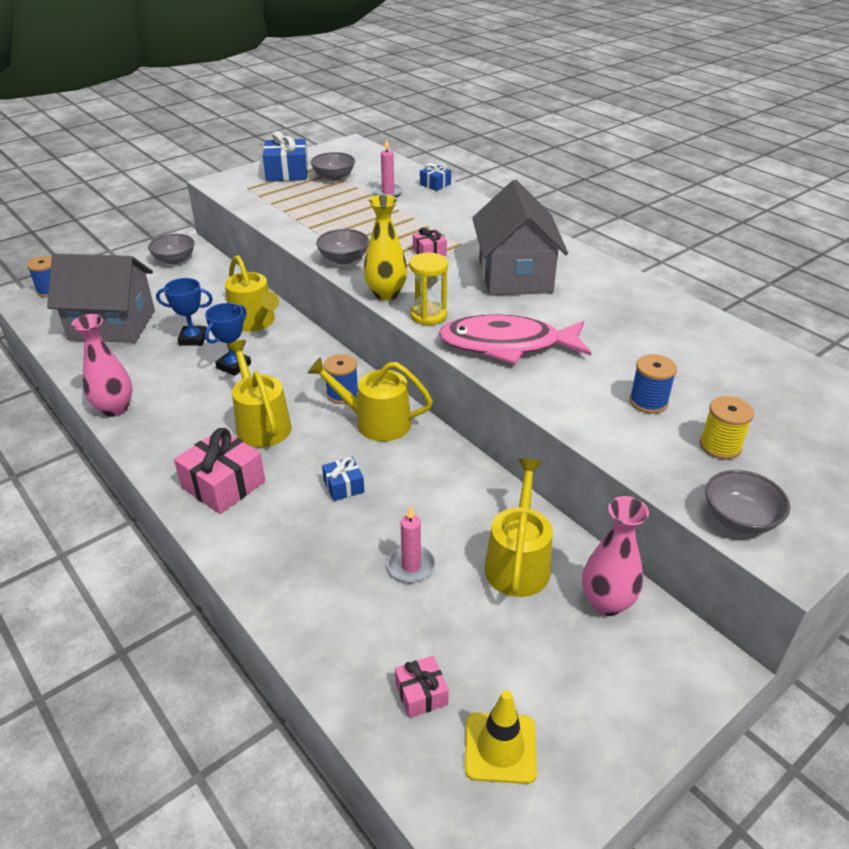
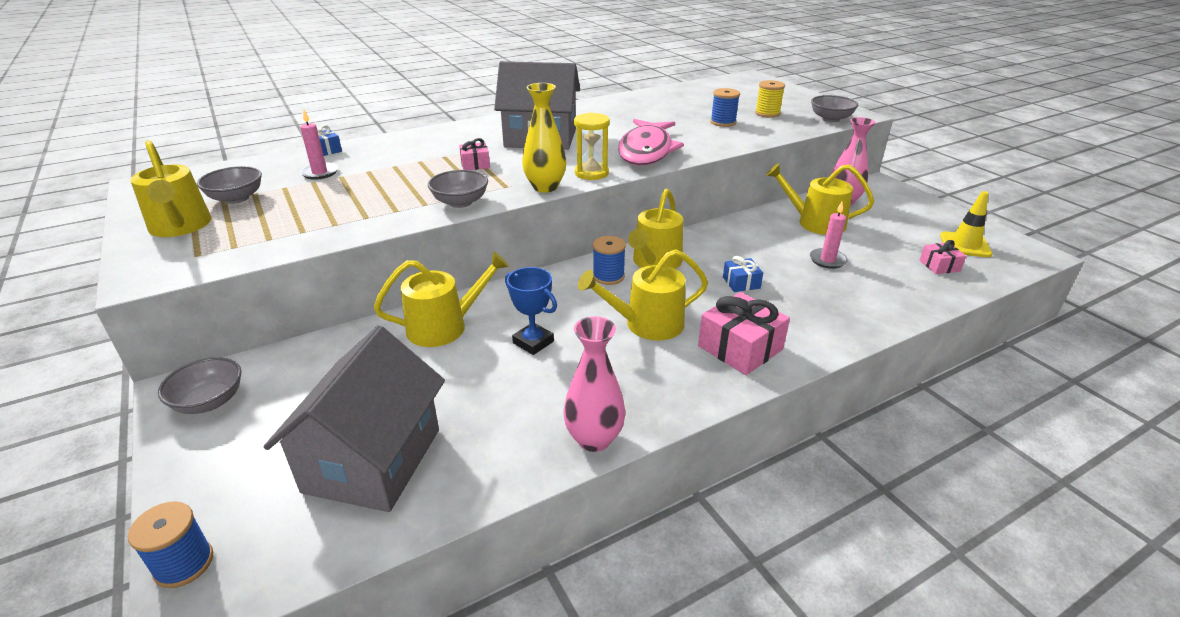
camera: 80 degrees left, 5 degrees down
blue trophy [156,278,213,346] -> none
blue gift [263,131,308,182] -> yellow watering can [130,140,211,237]

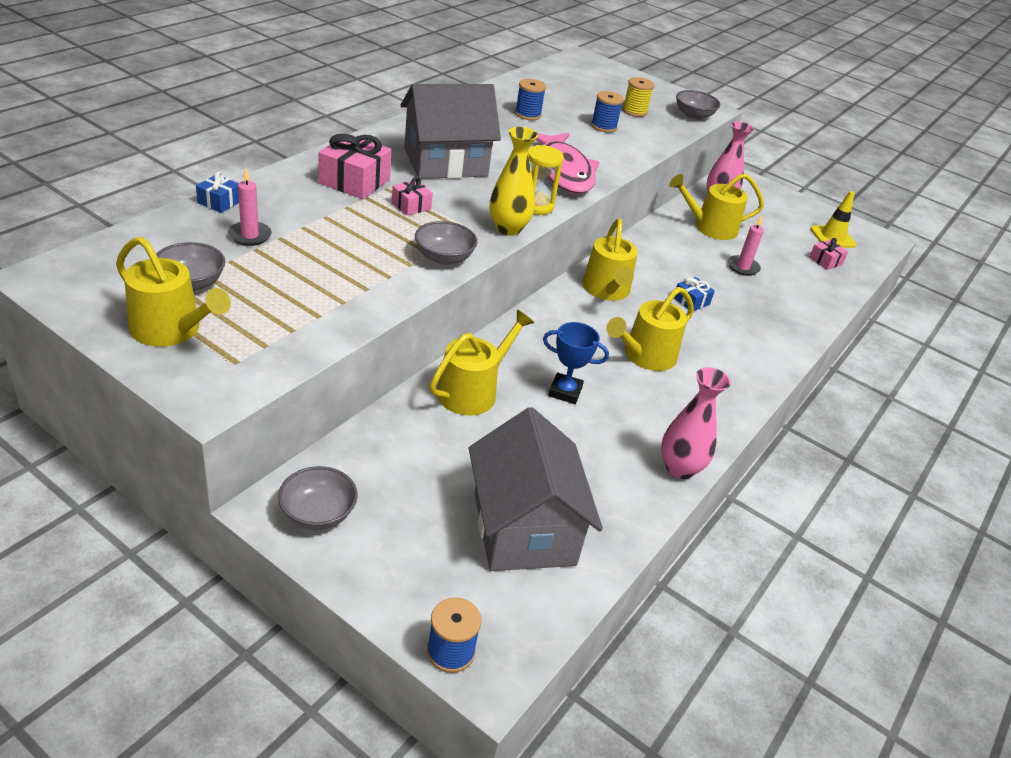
camera: 30 degrees left, 5 degrees up
blue spool [593,236,626,285] -> blue spool moved to [515,79,546,120]
pink gift [698,292,790,375] -> pink gift moved to [319,134,392,199]

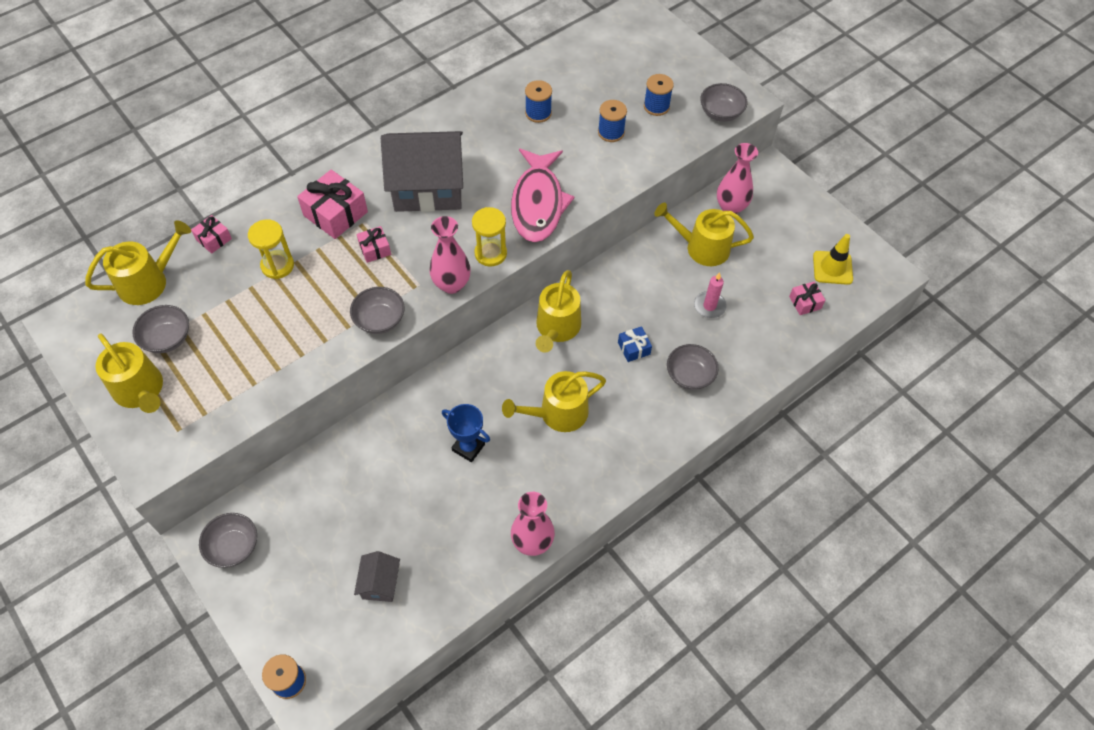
camera: 20 degrees right, 20 degrees up
blue gift [196,171,239,213] -> pink gift [191,215,232,254]
pink candle [228,168,272,246] -> none
yellow watering can [430,310,534,416] -> yellow watering can moved to [85,220,191,305]
grey house [469,407,603,571] -> grey house [354,551,400,602], size x0.46
yellow vase [490,127,538,236] -> pink vase [429,216,471,294]
yellow spool [622,77,654,117] -> blue spool [644,74,674,116]
none -> yellow hourglass [248,219,294,279]
none -> grey bowl [667,344,719,390]

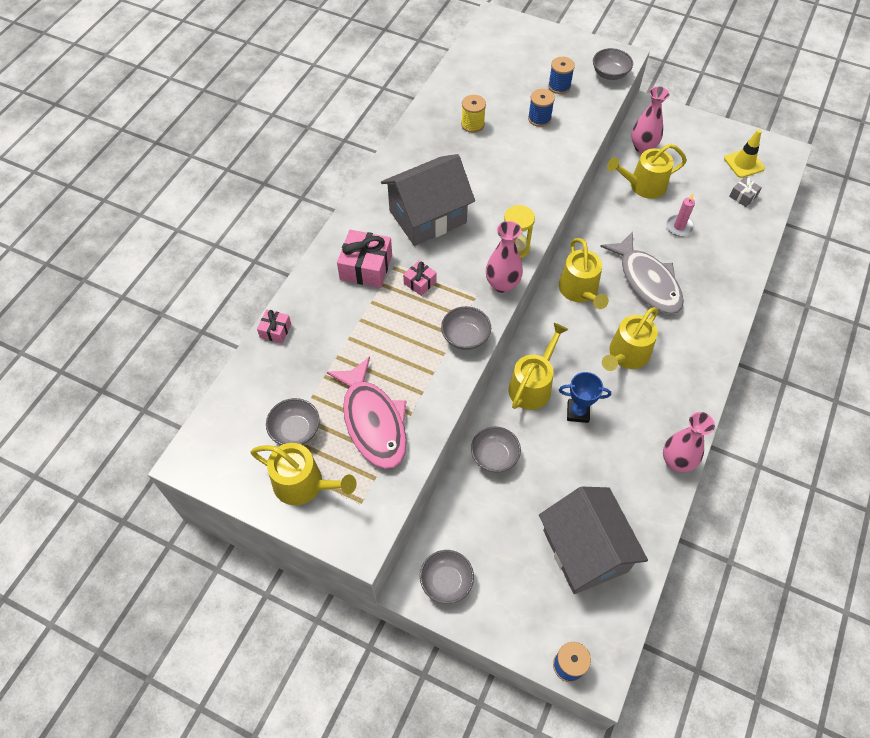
camera: 25 degrees left, 0 degrees up
yellow watering can [85,220,191,305] -> yellow watering can moved to [508,323,568,410]
yellow hourglass [248,219,294,279] -> none
grey house [354,551,400,602] -> grey house [539,487,648,594], size x2.18
pink fish [511,149,574,242] -> pink fish moved to [327,356,407,469]
blue spool [525,80,552,123] -> yellow spool [461,95,486,133]
blue gift [618,326,652,362] -> grey fish [600,232,684,314]
grey bowl [667,344,719,390] -> grey bowl moved to [471,426,521,472]
pink gift [789,281,826,315] -> grey gift [729,177,762,207]

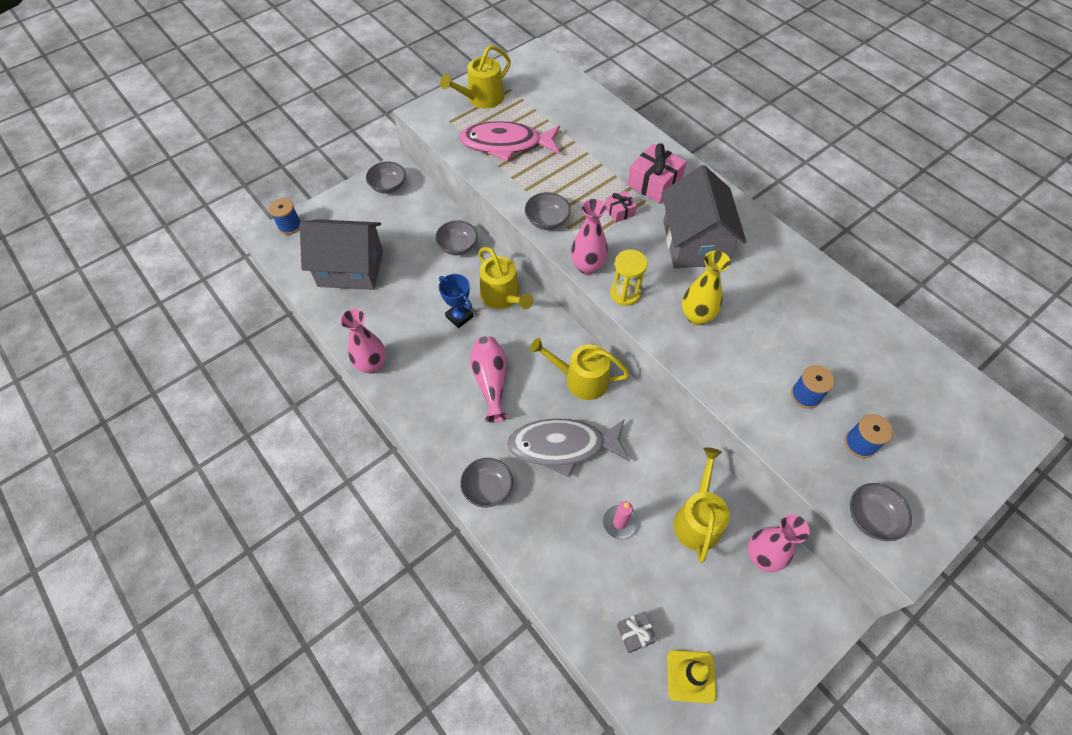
camera: 115 degrees right, 0 degrees up
pink gift [257,310,291,343] -> none
grey bowl [266,398,320,445] -> grey bowl moved to [460,458,513,508]
yellow spool [461,95,486,133] -> none
blue trophy [559,372,611,423] -> blue trophy turned 75 degrees counterclockwise [439,274,473,328]
yellow watering can [602,307,658,371] -> pink vase [470,336,508,422]
none -> yellow vase [682,251,731,325]

